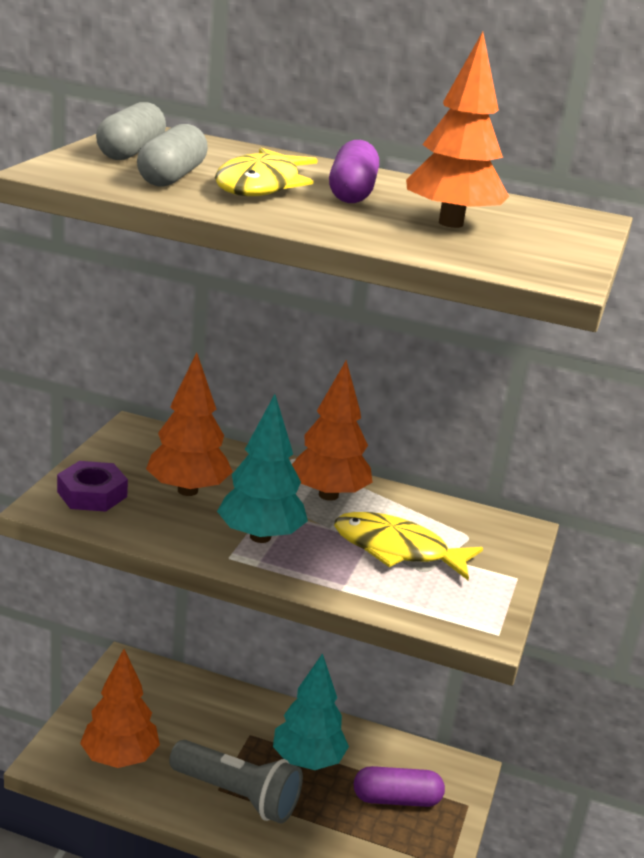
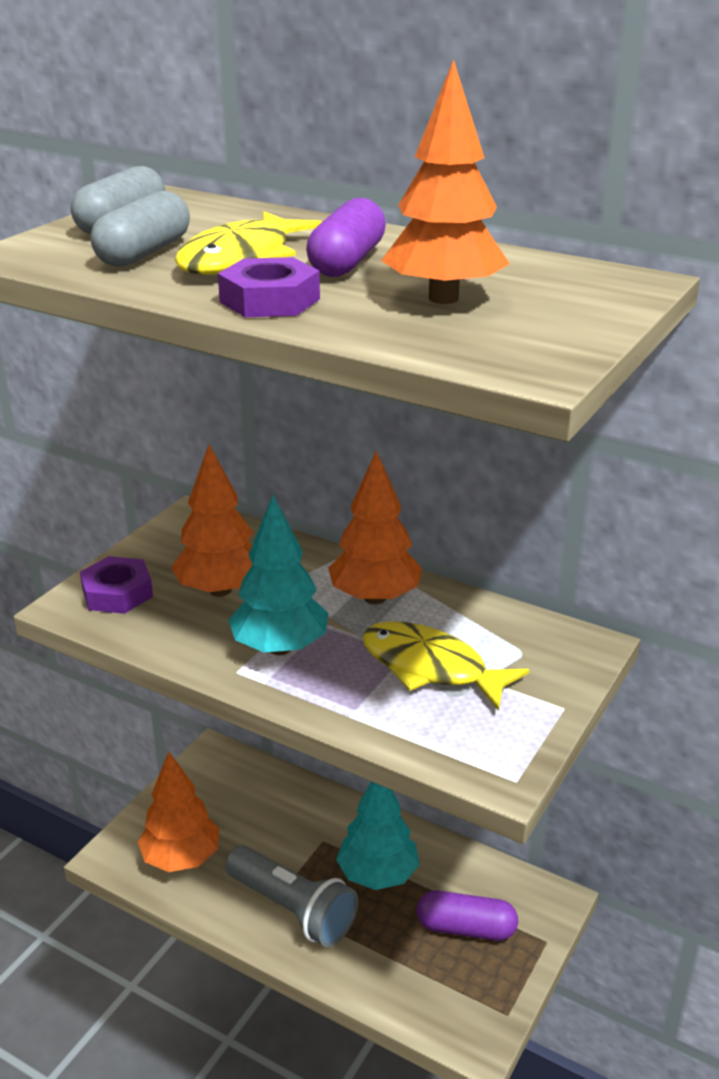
camera: 15 degrees right, 5 degrees up
none -> purple nut [218,257,320,317]

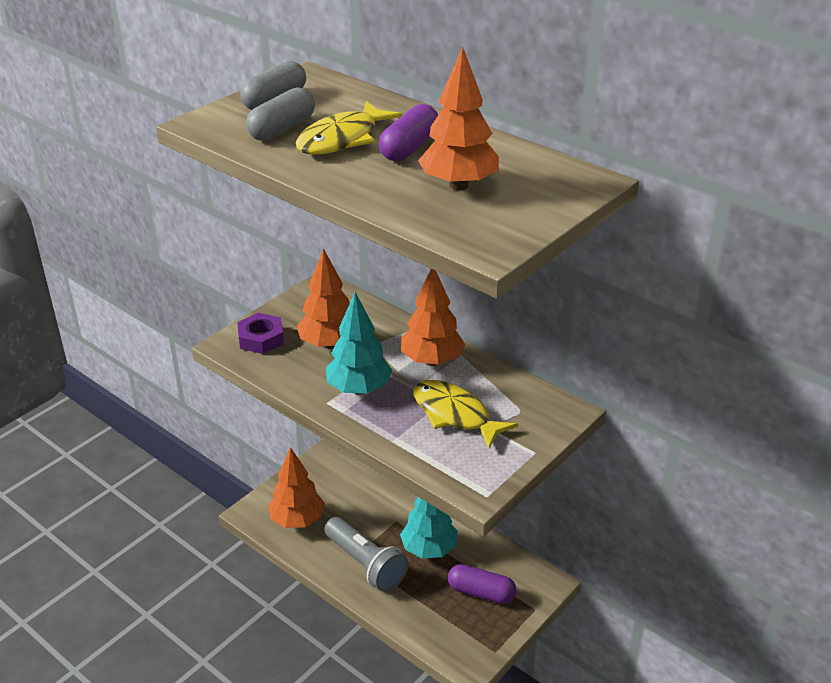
camera: 10 degrees right, 5 degrees up
purple nut [218,257,320,317] -> none

